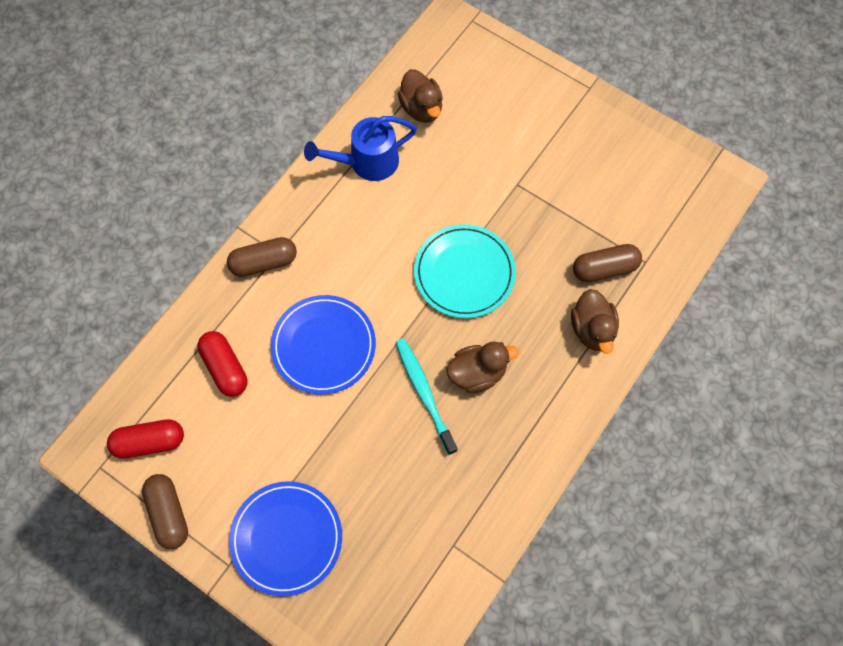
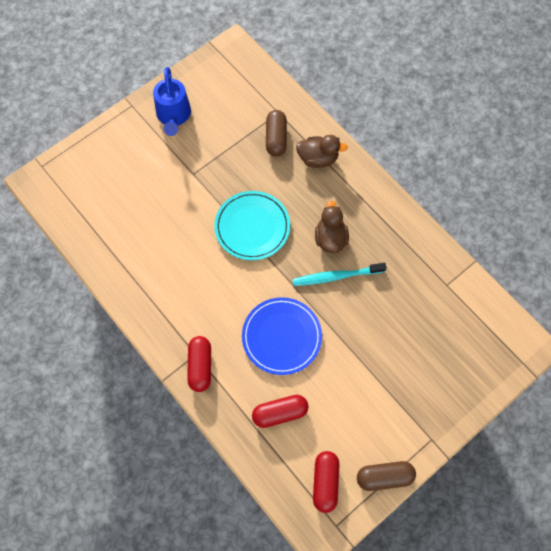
camera: 75 degrees left, 0 degrees up
brown capsule [227,237,297,277] -> red capsule [187,336,211,392]
blue plate [229,481,342,596] -> none
blue watering can [304,116,417,181] -> blue watering can moved to [153,67,191,136]
brown duck [398,69,443,123] -> none

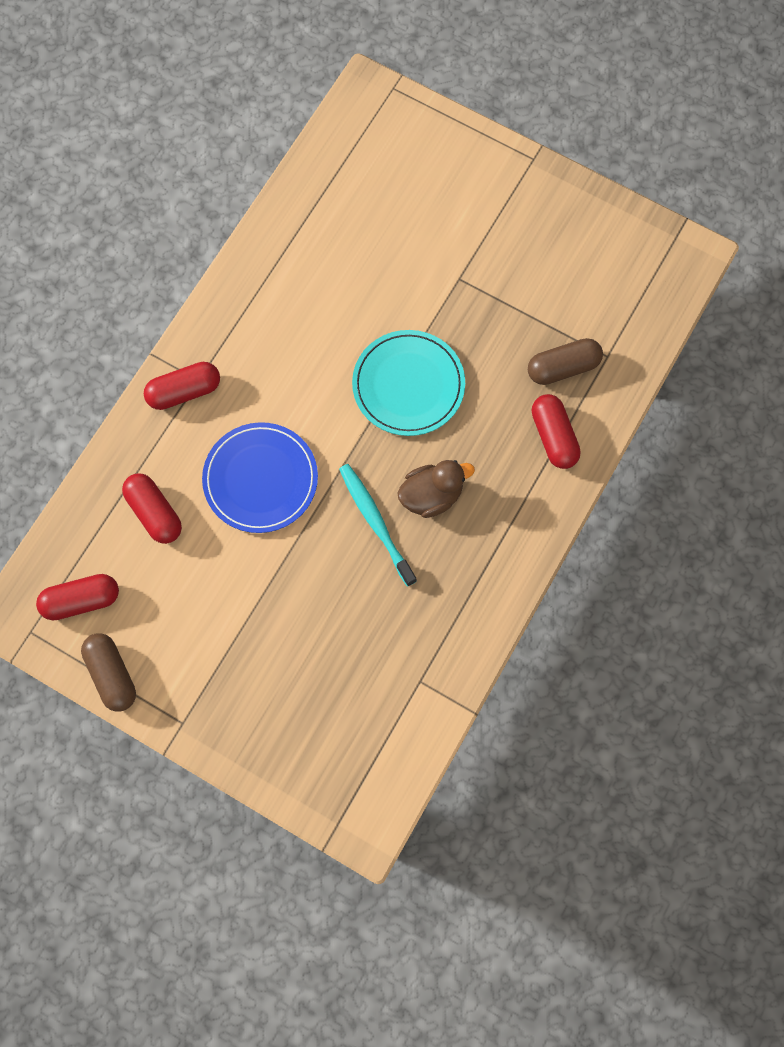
camera: 70 degrees right, 5 degrees up
blue watering can [153,67,191,136] -> none
brown duck [296,135,348,168] -> red capsule [532,394,581,469]

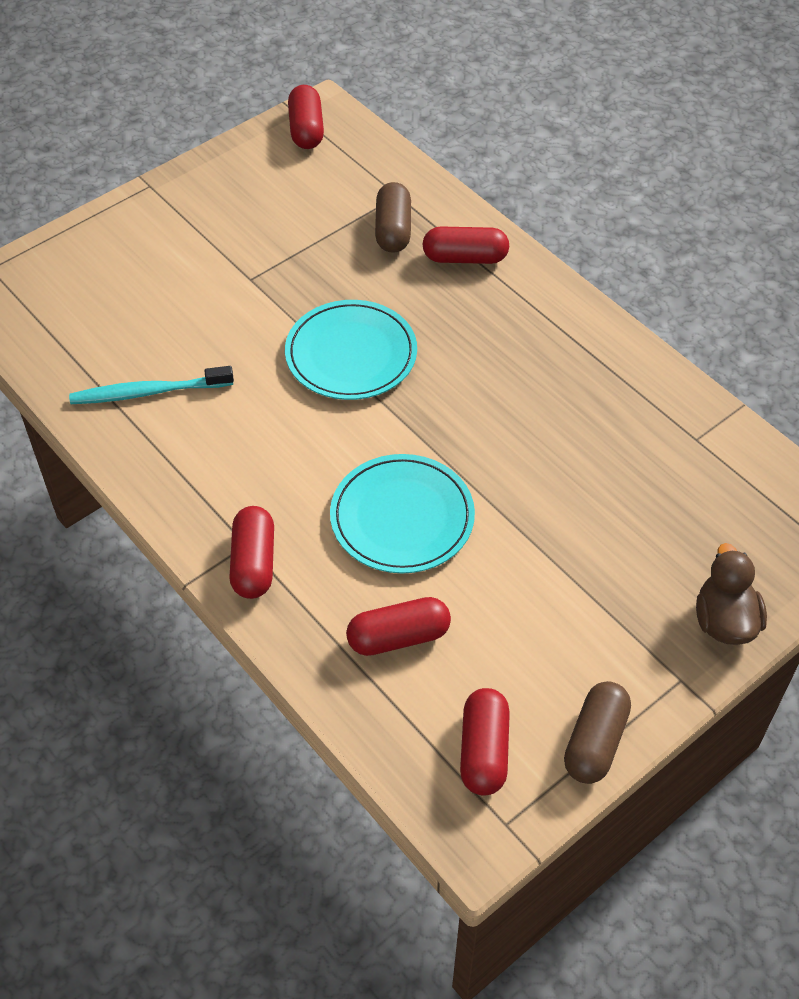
camera: 70 degrees left, 20 degrees down
brown capsule [81,633,136,712] -> brown capsule turned 60 degrees counterclockwise [564,681,631,784]
blue plate [202,422,318,533] -> turquoise plate [330,454,475,573]
turquoise toothbrush [339,464,417,587] -> turquoise toothbrush moved to [69,366,234,404]
brown duck [398,460,475,518] -> brown duck moved to [696,543,767,645]
none -> red capsule [288,85,324,149]

